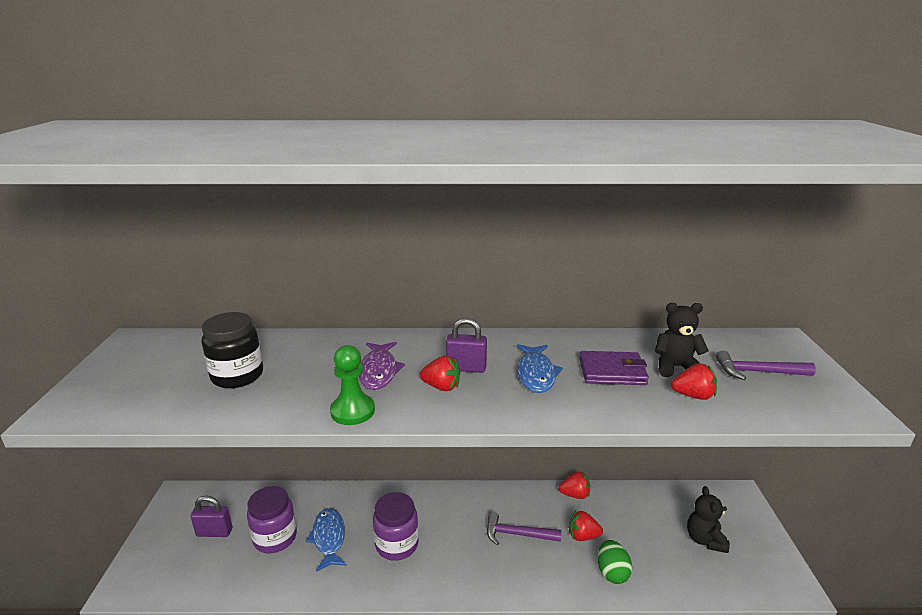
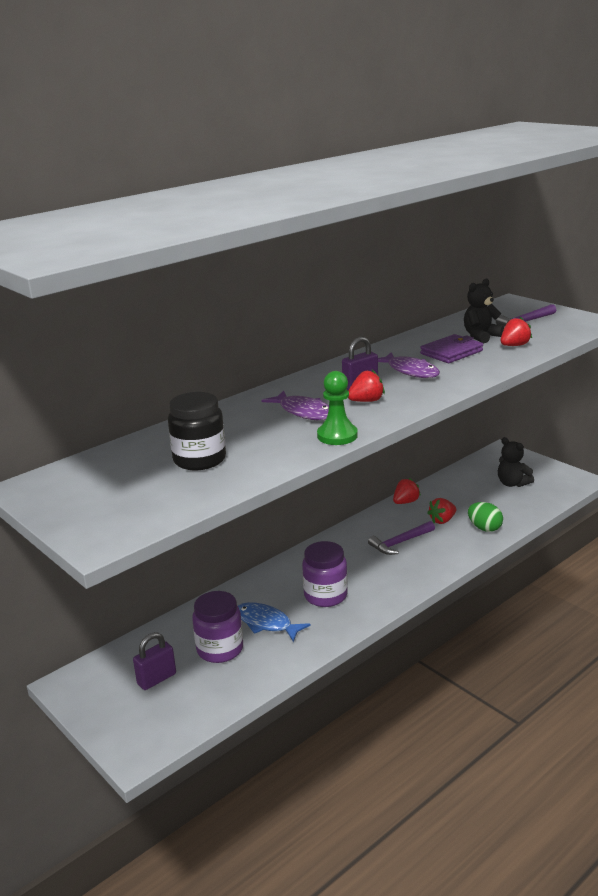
camera: 40 degrees left, 0 degrees up
blue fish [517,344,563,393] -> purple fish [378,352,440,378]

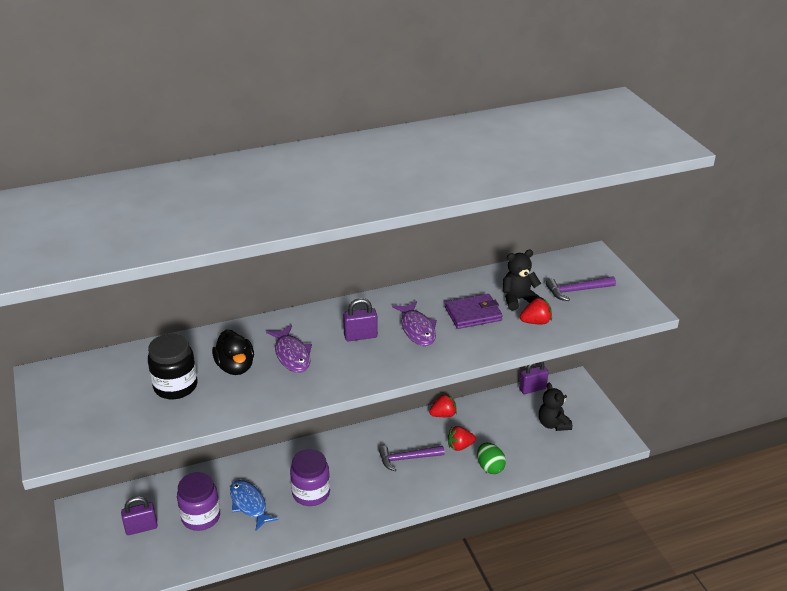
camera: 20 degrees right, 10 degrees up
green pawn [317,371,358,445] -> none
red strawberry [348,370,385,402] -> none
none -> black duck [212,329,254,375]
none -> purple padlock [519,362,549,394]

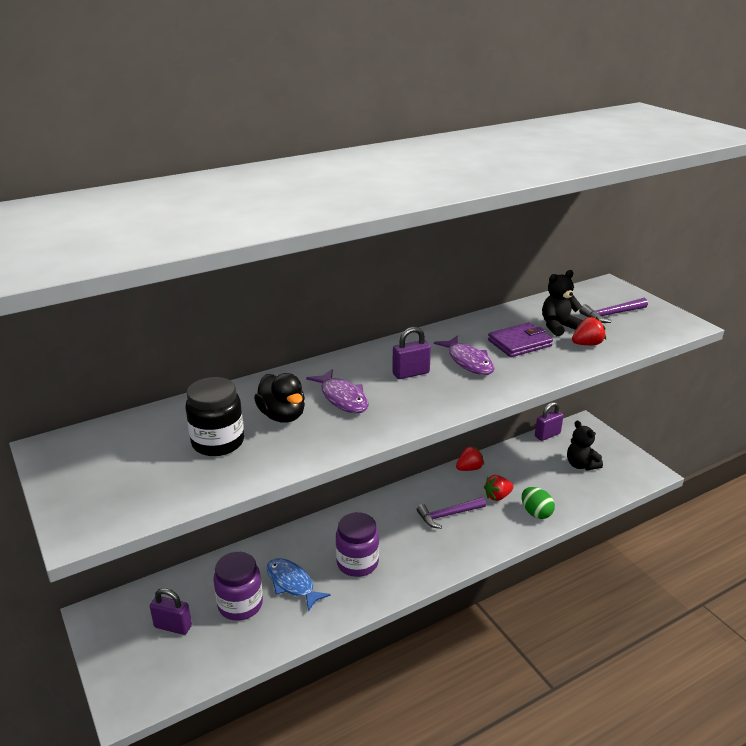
camera: 10 degrees left, 5 degrees down
purple padlock [121,496,158,535] -> purple padlock turned 45 degrees clockwise [150,588,192,635]

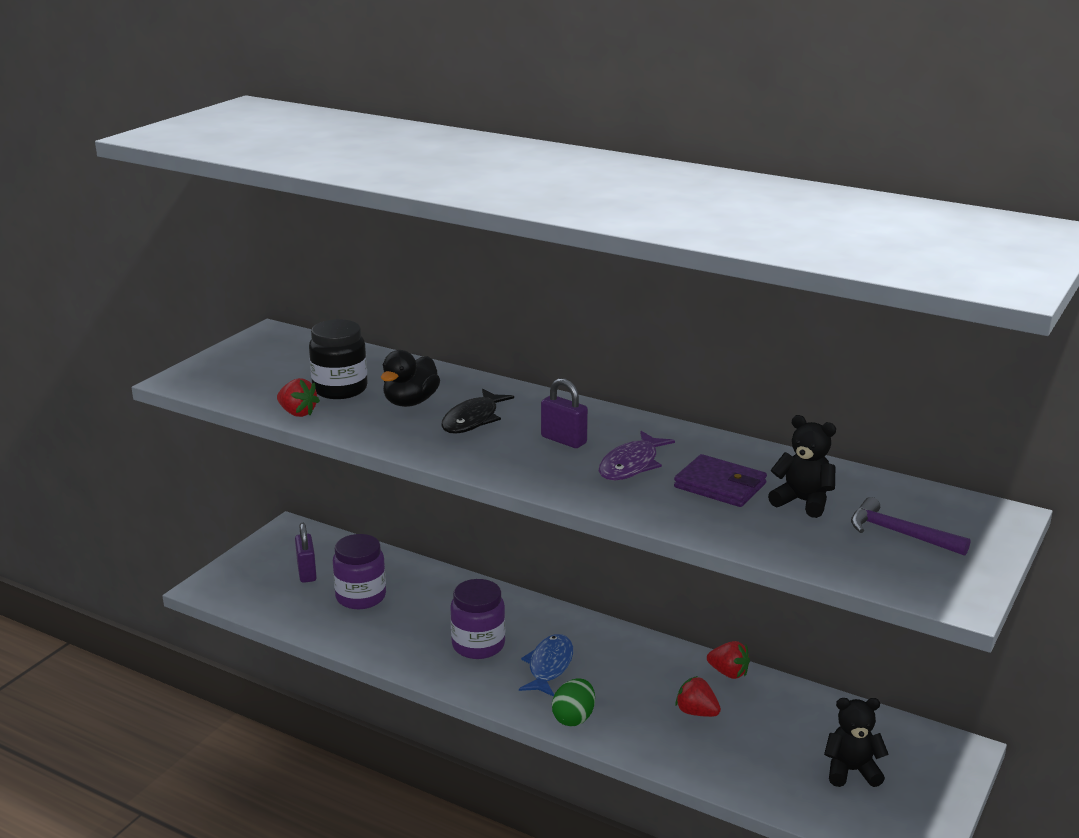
camera: 60 degrees right, 5 degrees down
blue fish [267,558,331,612] -> blue fish moved to [519,634,573,697]
purple fish [306,369,369,414] -> black fish [441,389,514,434]
purple hammer [417,497,486,529] -> none
green egg [522,487,555,519] -> green egg moved to [552,678,595,726]
purple padlock [535,402,563,441] -> none
black teddy bear [567,421,603,470] -> black teddy bear turned 60 degrees clockwise [824,698,889,787]
red strawberry [572,317,606,345] -> red strawberry moved to [277,378,320,417]

